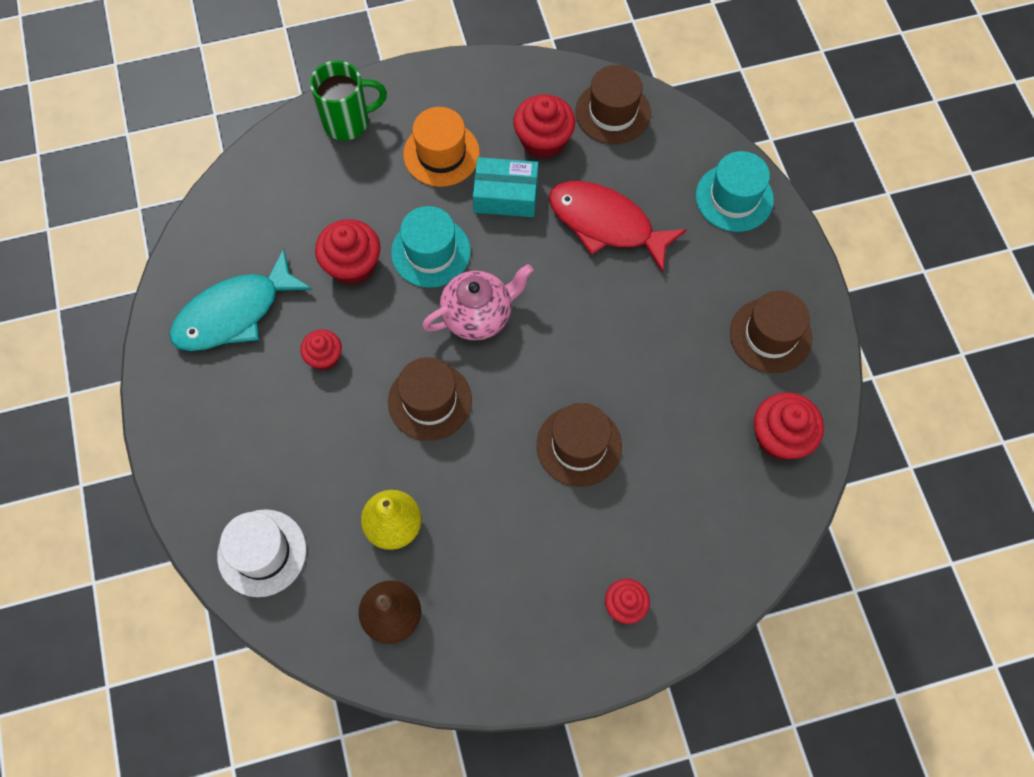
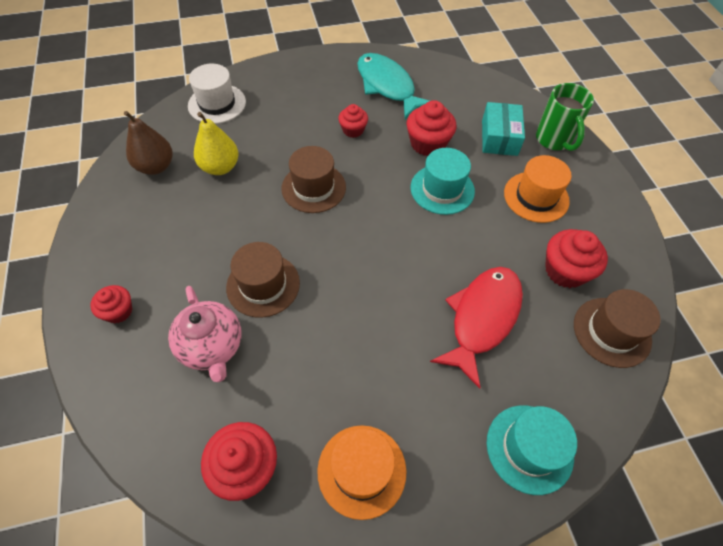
camera: 90 degrees right, 10 degrees down
pink teapot [422,264,533,341] -> pink teapot moved to [168,286,242,382]
turquoise box [473,157,538,217] -> turquoise box moved to [482,102,525,156]
brown hat [730,291,812,373] -> orange hat [317,425,406,520]

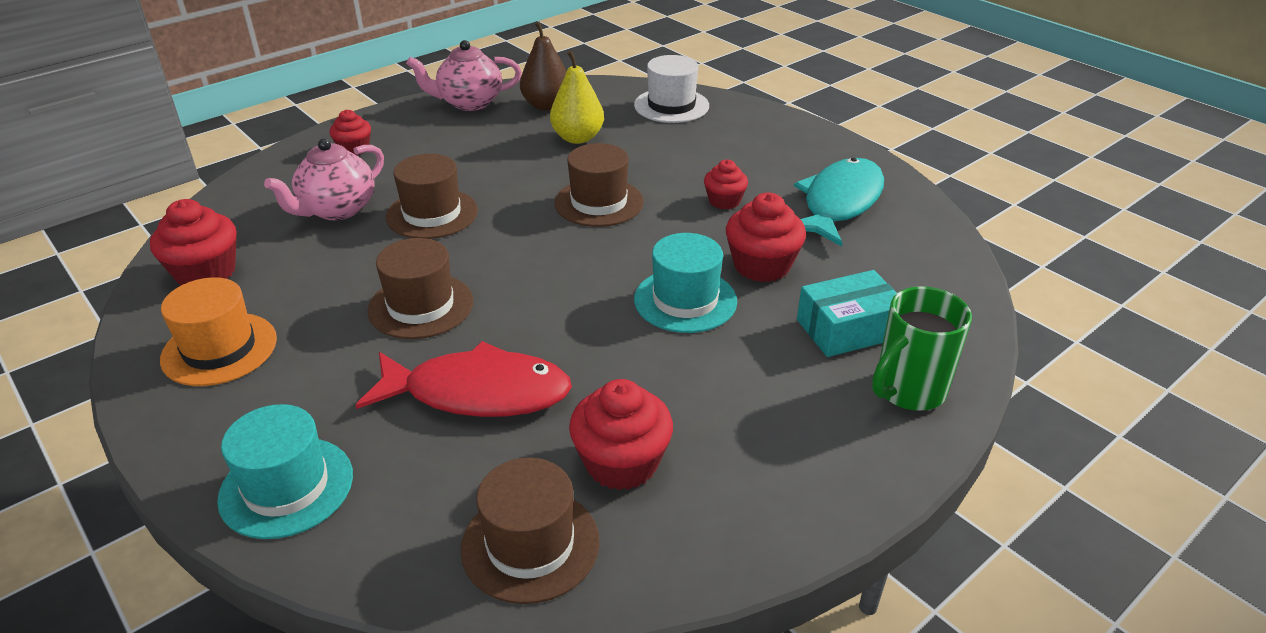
camera: 65 degrees right, 20 degrees down
orange hat [504,155,572,223] -> none
none -> brown hat [368,238,473,339]
none -> pink teapot [406,40,522,111]

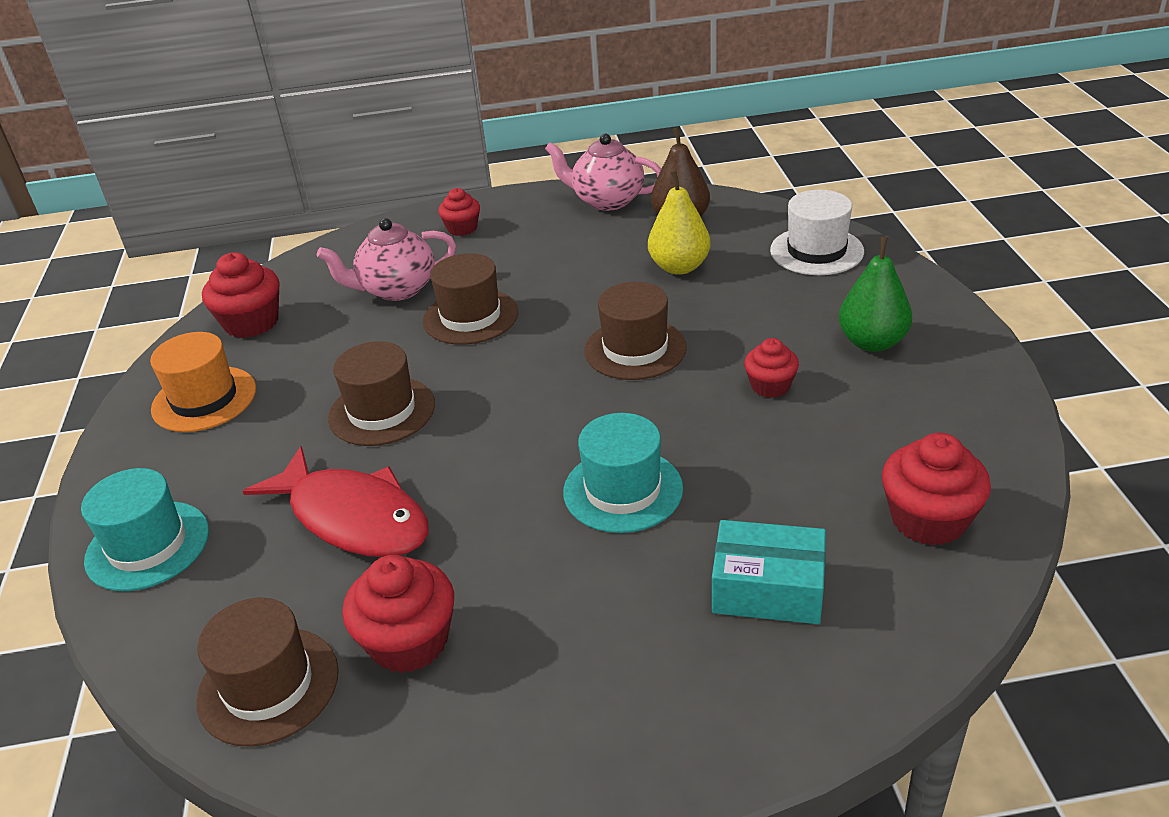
camera: 35 degrees right, 0 degrees up
red cupcake [726,193,806,282] -> red cupcake moved to [882,433,991,546]
turquoise fish [794,158,884,247] -> none
green mug [872,286,972,411] -> none
none -> green pear [839,237,912,352]

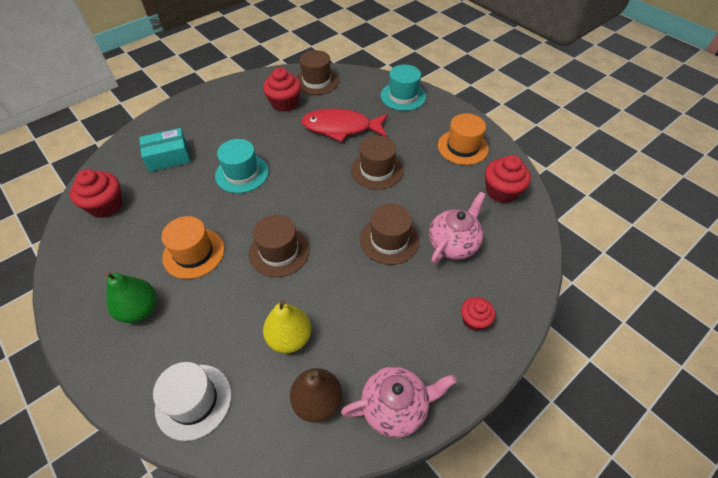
camera: 145 degrees right, 15 degrees up
red cupcake [744,338,799,398] -> orange hat [161,216,224,279]

